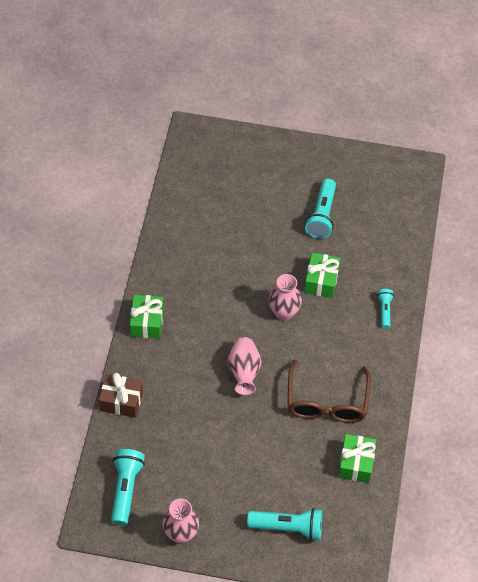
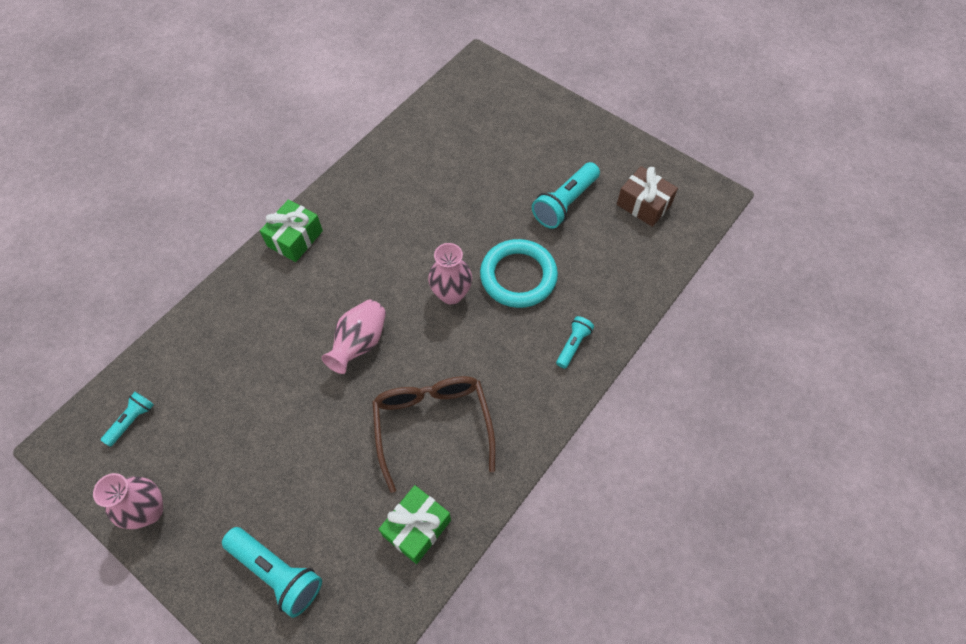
camera: 30 degrees right, 5 degrees up
brown gift [99,373,143,418] -> brown gift moved to [617,166,678,227]
turquoise flashlight [111,449,145,525] -> turquoise flashlight [101,392,154,447], size x0.58
brown glasses [288,359,371,423] -> brown glasses turned 135 degrees clockwise [372,376,496,493]
green gift [304,253,340,298] -> turquoise ring [480,239,558,308]

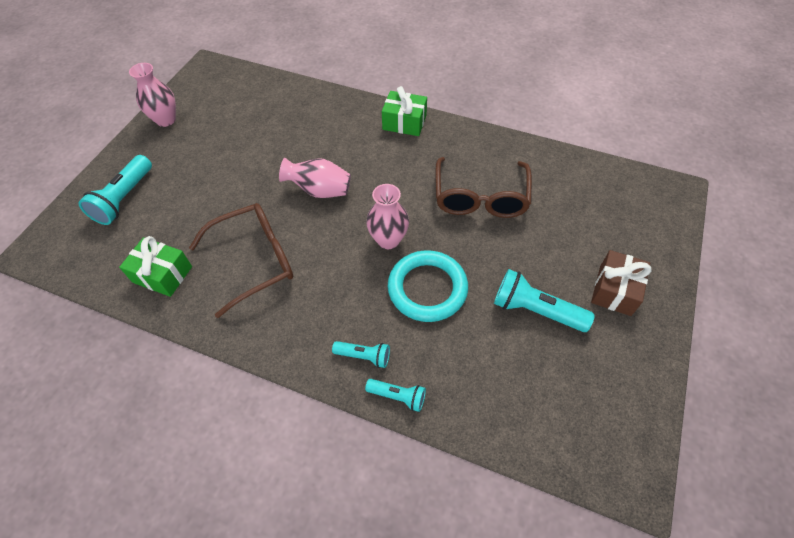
camera: 75 degrees right, 5 degrees down
turquoise flashlight [101,392,154,447] -> turquoise flashlight moved to [365,379,426,412]
brown gift [617,166,678,227] -> brown gift moved to [591,250,652,316]
none -> brown glasses [435,157,532,218]

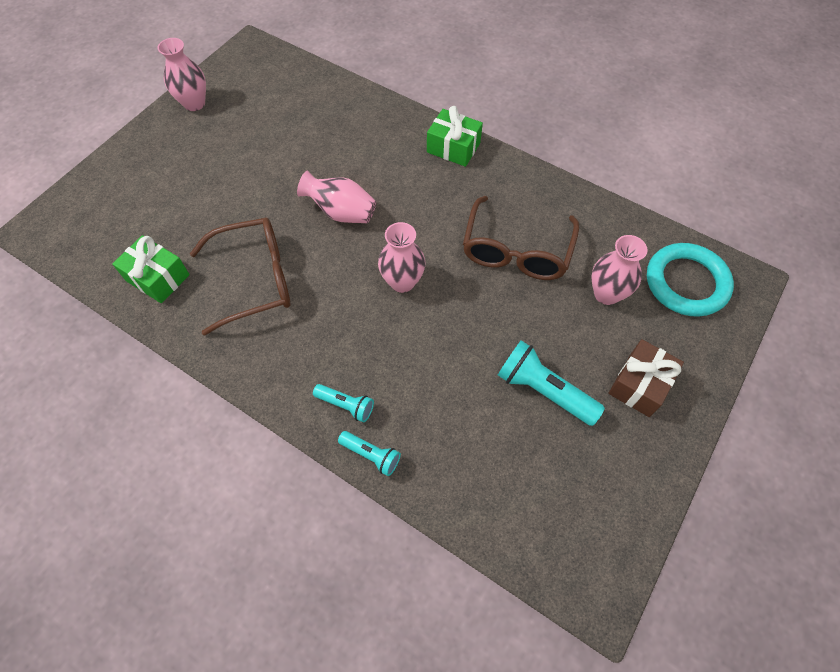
camera: 10 degrees right, 5 degrees up
turquoise flashlight [78,155,152,225] -> none
turquoise ring [388,250,468,322] -> turquoise ring moved to [647,243,734,317]
none -> pink vase [591,235,647,305]

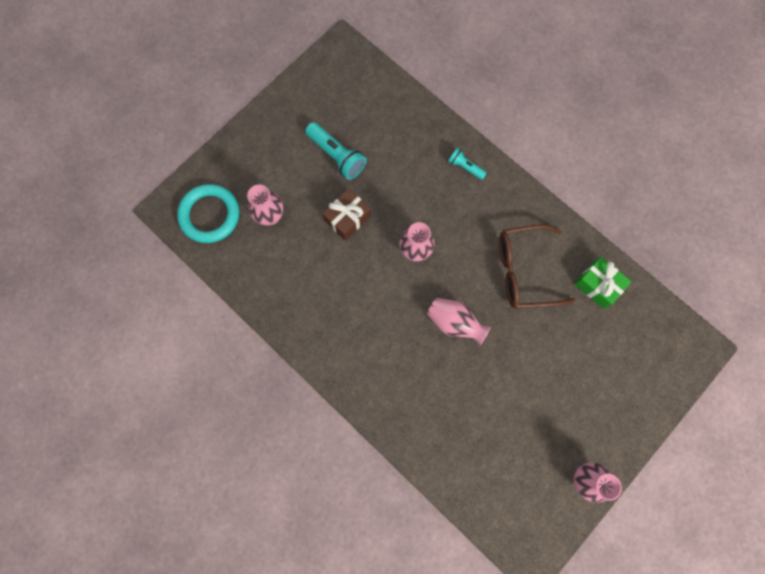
camera: 170 degrees left, 15 degrees up
turquoise flashlight [338,431,401,476] -> none
green gift [427,106,483,167] -> none
brown glasses [463,196,579,280] -> none
brown gift [608,339,684,417] -> brown gift moved to [322,189,371,241]

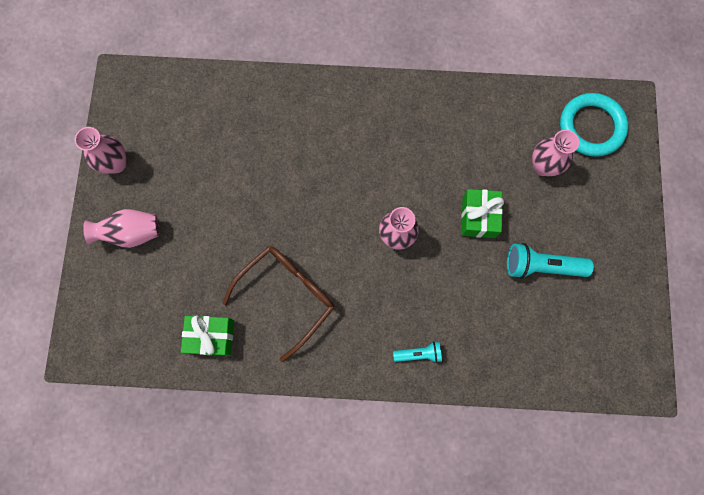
camera: 140 degrees right, 0 degrees up
brown gift [322,189,371,241] -> green gift [461,189,504,238]
pink vase [427,298,491,346] -> pink vase moved to [83,209,159,248]

